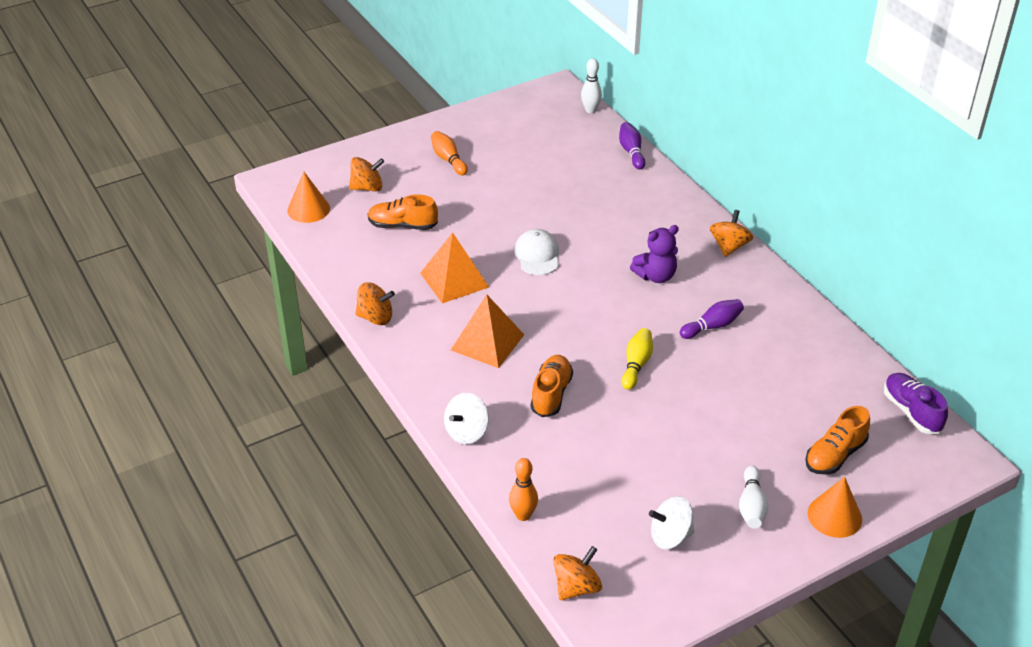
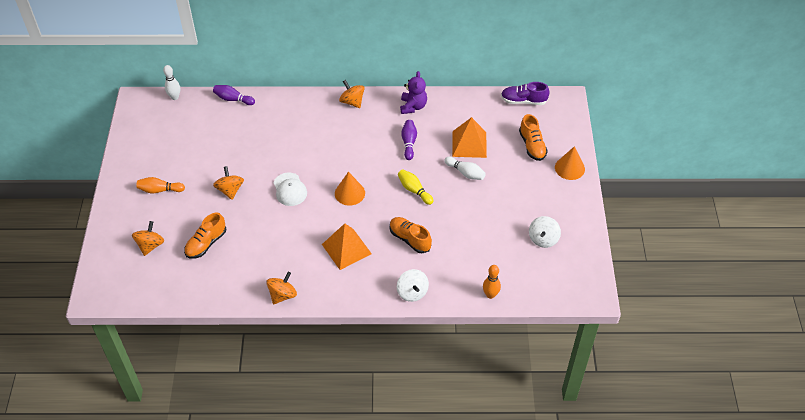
camera: 60 degrees left, 10 degrees up
orange cone [287,172,330,223] -> orange cone moved to [335,172,365,206]
orange pyramid [420,232,489,303] -> orange pyramid moved to [452,117,487,158]
white cap [515,229,559,275] -> white cap turned 135 degrees counterclockwise [273,173,307,206]
orange spinning top [553,546,602,600] -> orange spinning top moved to [213,166,244,200]
purple teddy bear [630,225,679,283] -> purple teddy bear moved to [400,71,427,114]
white bowling pin [739,466,768,529] -> white bowling pin moved to [444,157,486,180]

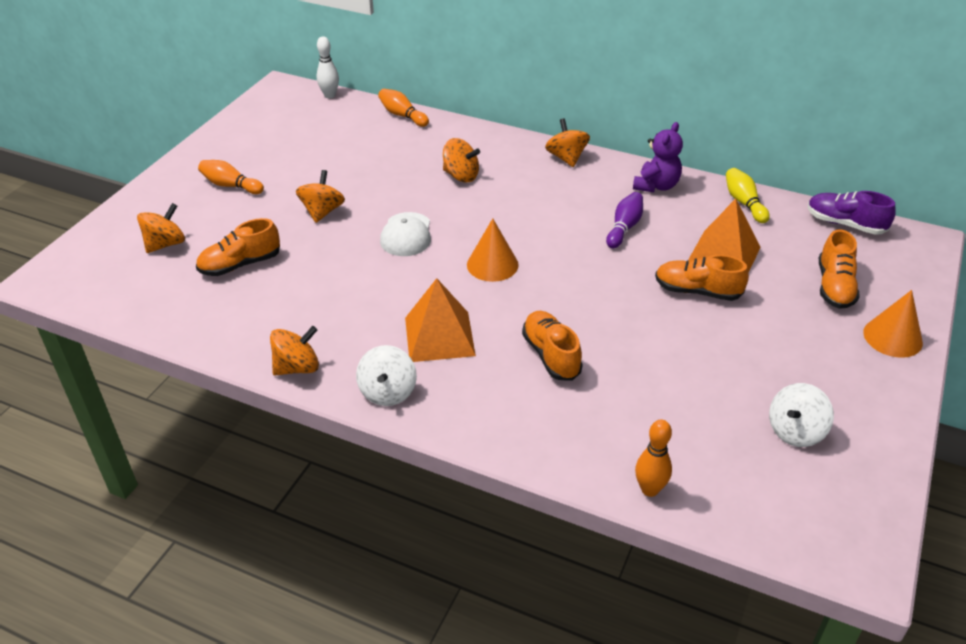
camera: 25 degrees right, 10 degrees down
purple bowling pin [213,85,255,105] -> orange bowling pin [378,89,429,127]
white spinning top [397,269,429,302] -> white spinning top moved to [356,345,417,406]
yellow bowling pin [398,169,433,205] -> yellow bowling pin moved to [726,168,770,223]
white bowling pin [444,157,486,180] -> orange shoe [655,255,749,301]
none -> orange spinning top [443,138,480,182]

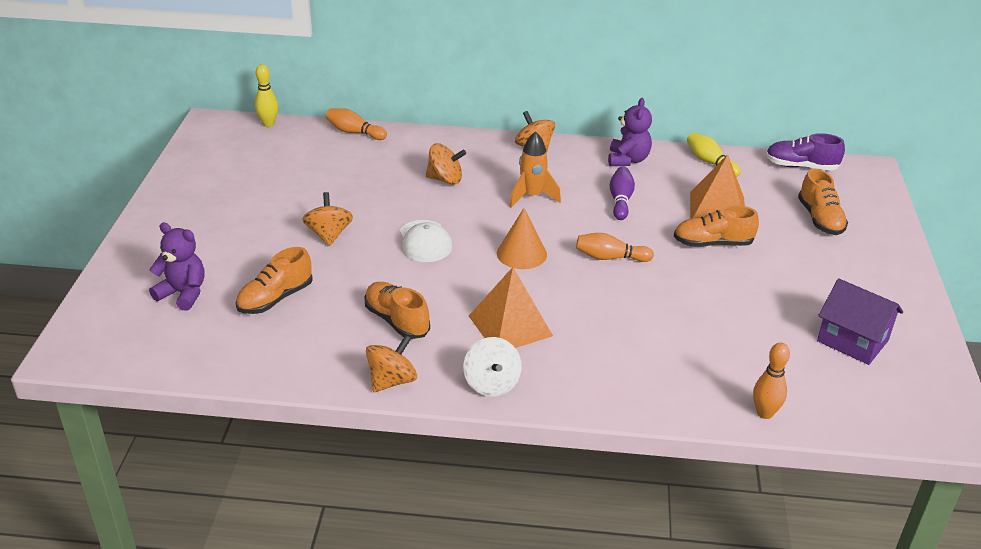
camera: 20 degrees left, 5 degrees down
orange spinning top [137,203,185,253] -> purple teddy bear [149,223,205,311]
orange bowling pin [198,160,264,194] -> orange bowling pin moved to [576,233,654,262]
white bowling pin [316,36,339,98] -> yellow bowling pin [255,64,278,127]
orange shoe [522,311,583,381] -> orange shoe moved to [365,282,430,339]
white spinning top [769,383,834,447] -> purple house [817,278,903,365]
orange cone [863,290,923,358] -> none
none -> orange rocket [509,131,561,208]

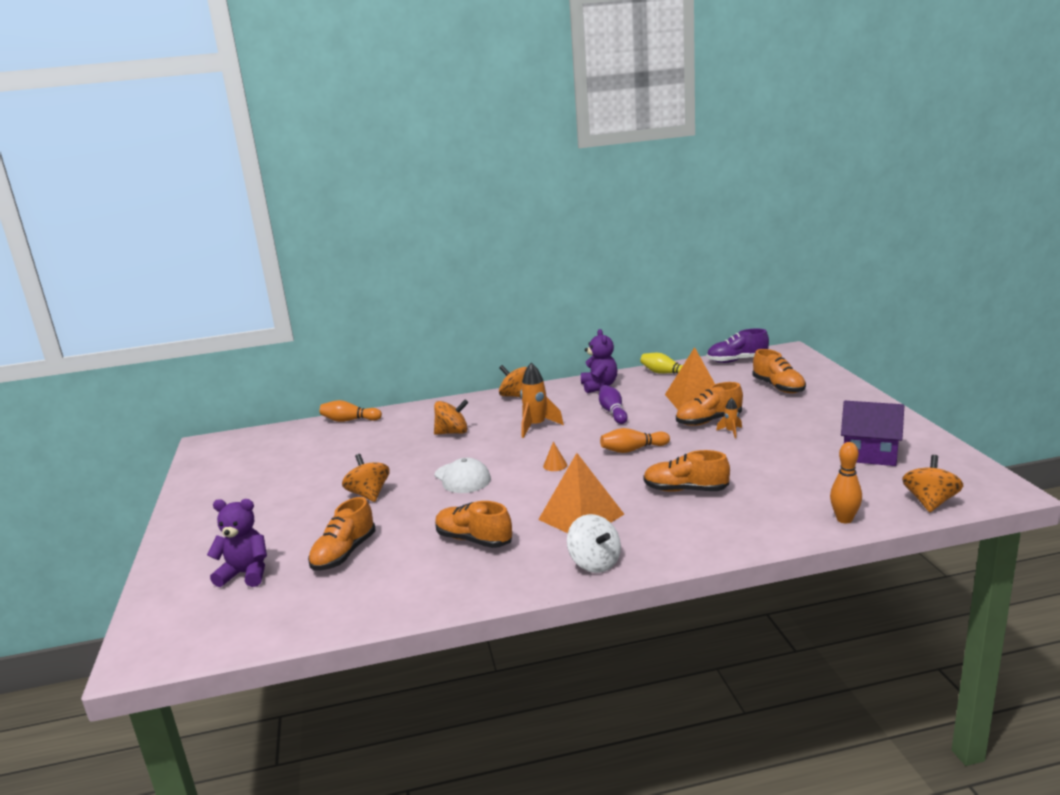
camera: 15 degrees left, 15 degrees down
yellow bowling pin [255,64,278,127] -> none
orange spinning top [366,335,417,392] -> orange spinning top moved to [902,455,963,512]
orange cone [497,208,547,269] -> orange cone [543,442,567,471], size x0.51
none -> orange shoe [643,450,730,492]
none -> orange rocket [716,397,742,439]

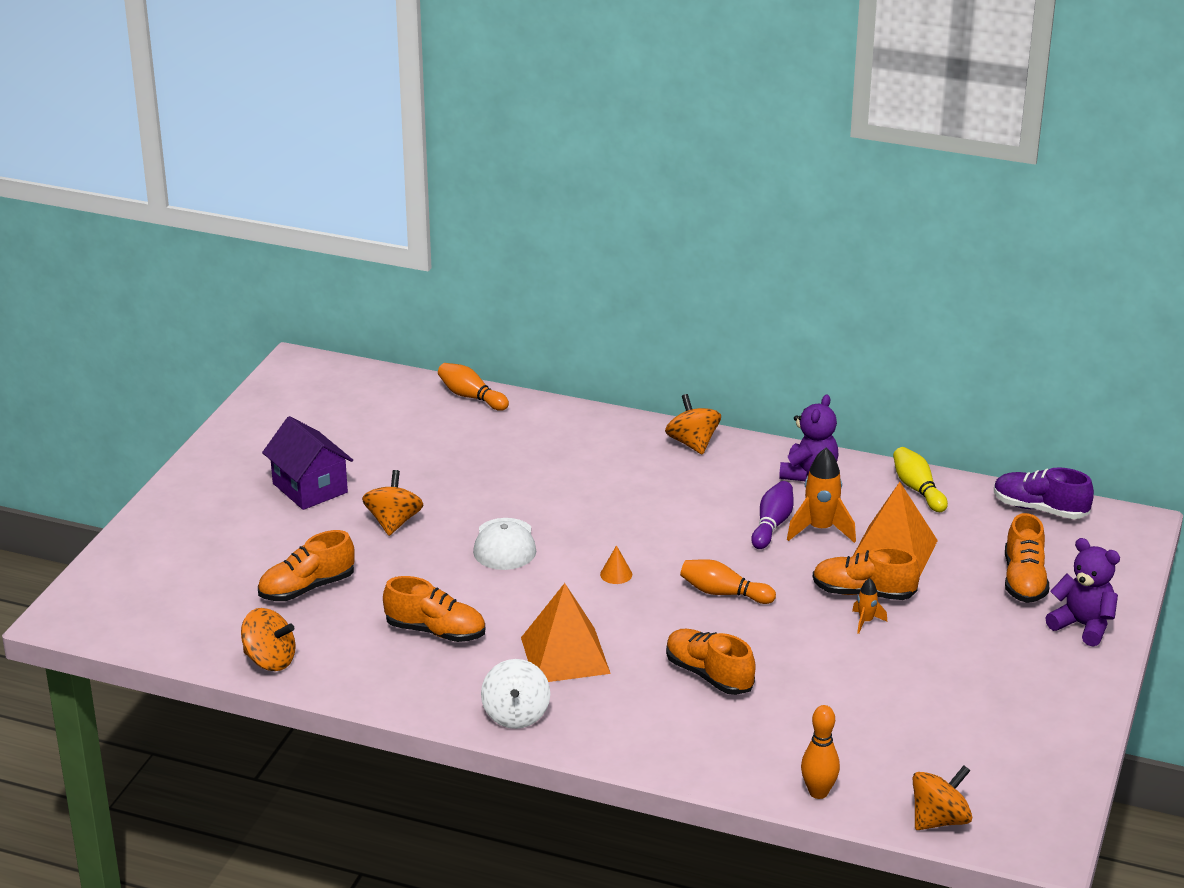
camera: 30 degrees right, 10 degrees up
purple teddy bear [207,499,267,587] -> purple teddy bear moved to [1045,538,1120,647]
orange spinning top [434,399,469,435] -> orange spinning top moved to [241,608,296,671]
orange shoe [435,501,512,548] -> orange shoe turned 135 degrees clockwise [383,576,485,642]
orange rocket [520,363,564,438] -> orange rocket moved to [787,448,856,543]
purple house [841,401,904,466] -> purple house moved to [262,416,353,510]

